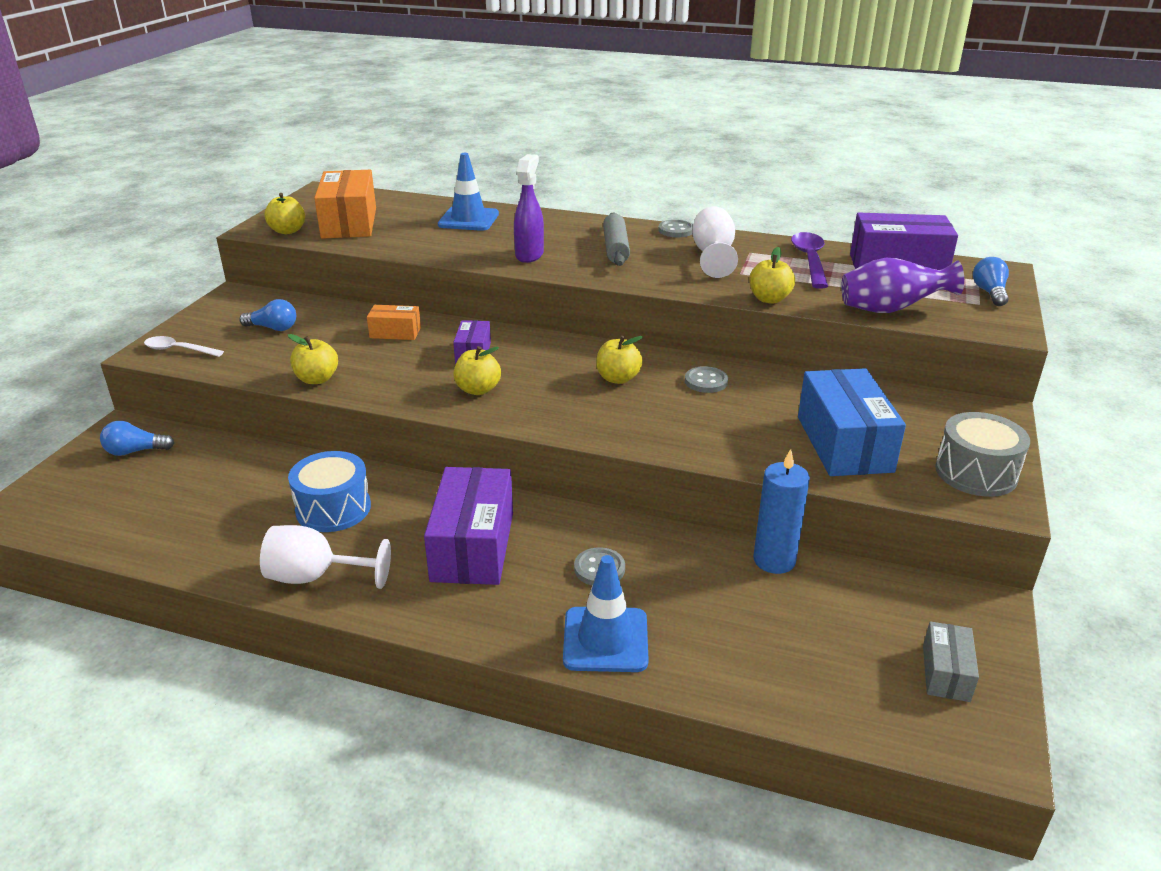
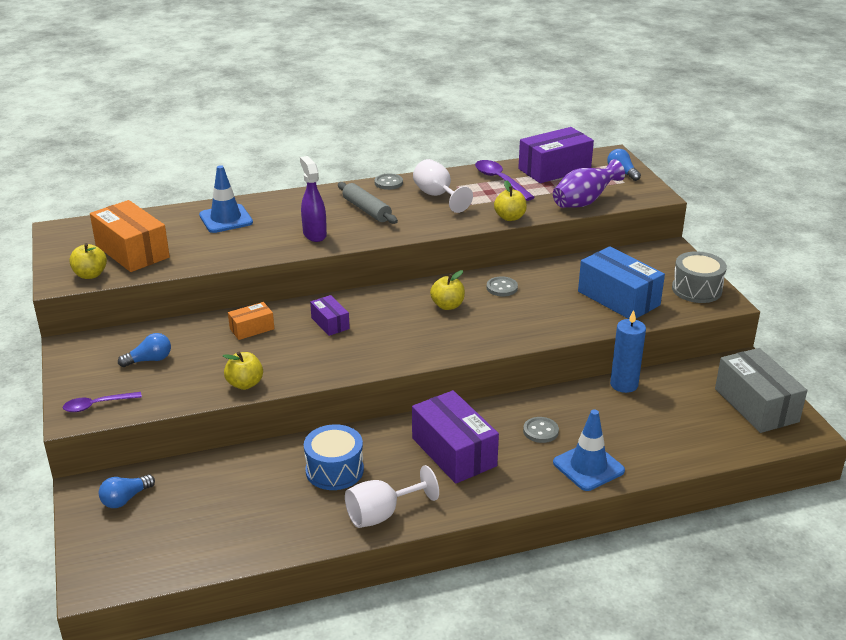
camera: 35 degrees left, 0 degrees up
white spoon [144,336,224,357] -> purple spoon [63,392,142,412]
yellow apple [453,346,501,395] -> none
grey box [923,621,979,702] -> grey box [715,348,807,433], size x1.93

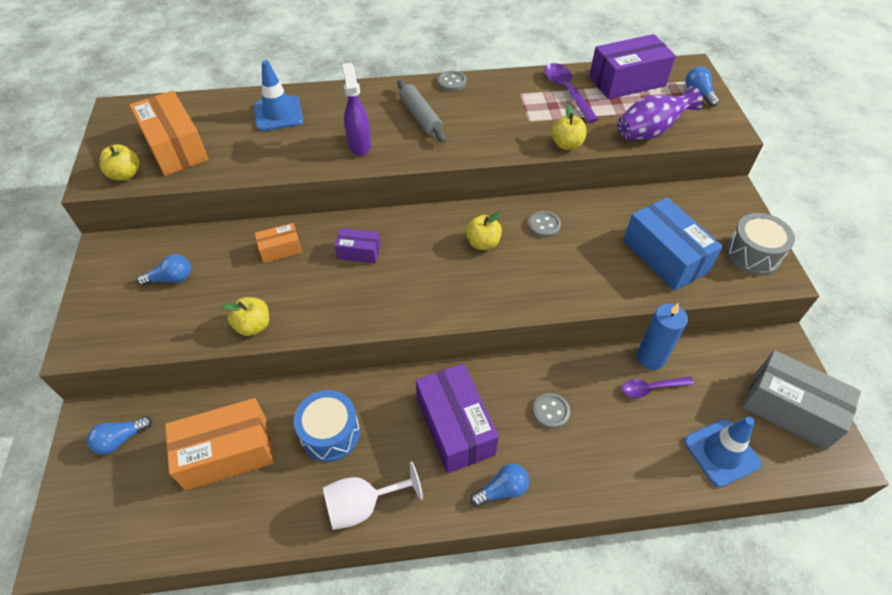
camera: 10 degrees right, 20 degrees up
purple spoon [63,392,142,412] -> purple spoon moved to [622,377,694,398]
purple box [310,295,350,336] -> purple box turned 60 degrees counterclockwise [334,228,381,263]
white goblet [413,159,473,213] -> none
blue traffic cone [553,409,625,491] -> blue traffic cone moved to [684,417,762,487]
grey box [715,348,807,433] -> grey box turned 45 degrees counterclockwise [742,350,861,450]
none -> orange box [165,398,274,491]
none -> blue light bulb [470,464,529,507]

